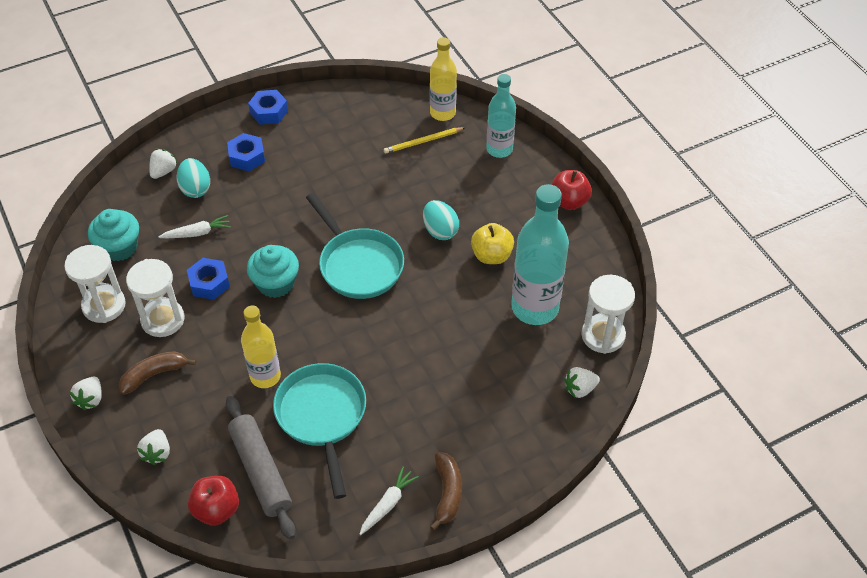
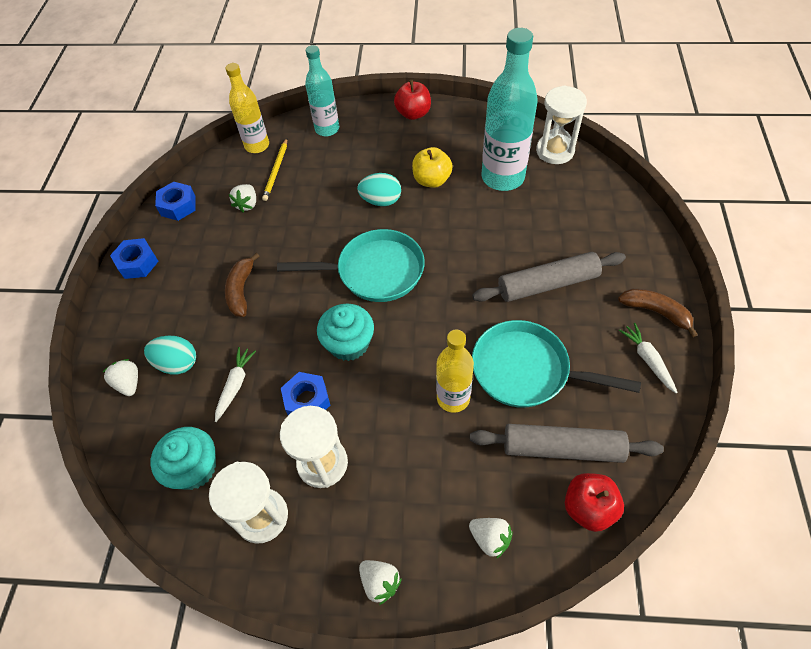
camera: 55 degrees left, 5 degrees up
brown banana [119,351,196,395] -> brown banana moved to [225,253,259,317]
blue nut [227,133,265,171] -> blue nut moved to [155,182,196,221]
white strawberry [564,367,600,398] -> white strawberry moved to [229,184,256,212]
none -> grey rolling pin [472,252,626,302]

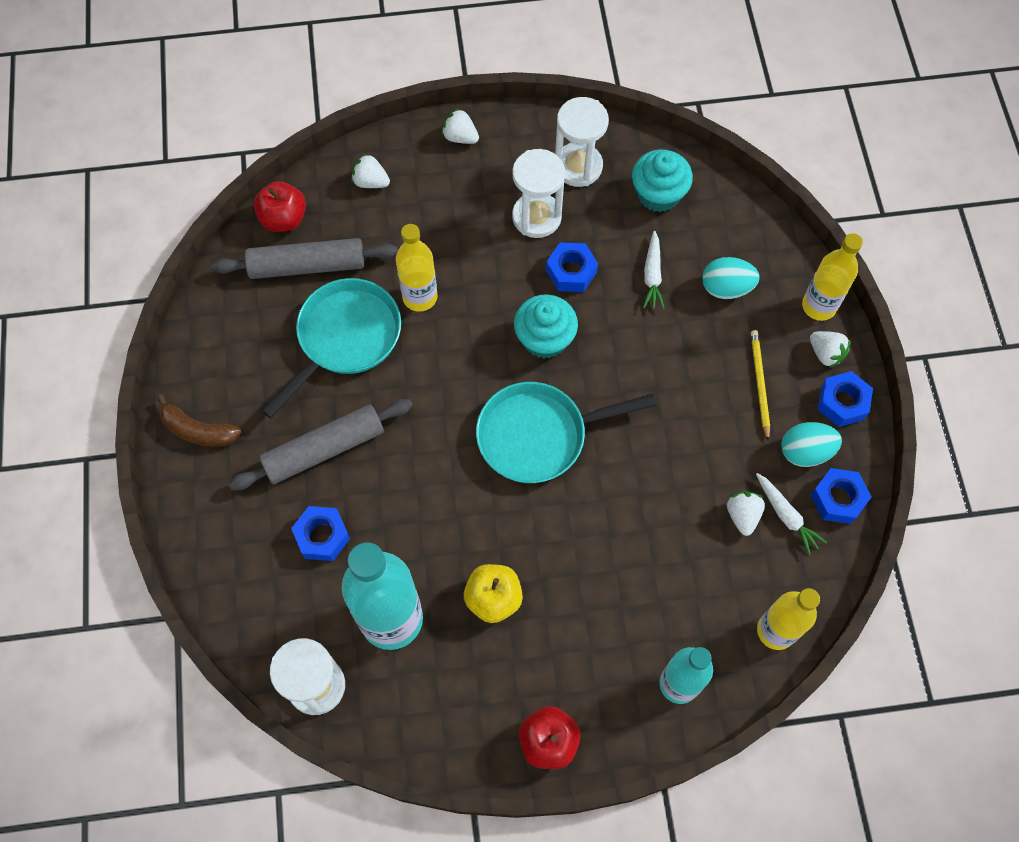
camera: 165 degrees right, 10 degrees up
white strawberry [103,359,138,396] -> white strawberry moved to [810,331,851,368]
brown banana [225,253,259,317] -> none
yellow pencil [262,138,287,201] -> yellow pencil moved to [751,330,770,441]
turquoise egg [357,173,401,206] -> turquoise egg moved to [781,422,842,467]
turquoise pan [472,320,641,408] -> turquoise pan turned 60 degrees counterclockwise [262,278,401,418]
white carrot [619,323,678,394] -> white carrot moved to [756,473,827,555]
none -> blue nut [291,506,350,561]
none -> yellow bottle [802,233,863,321]

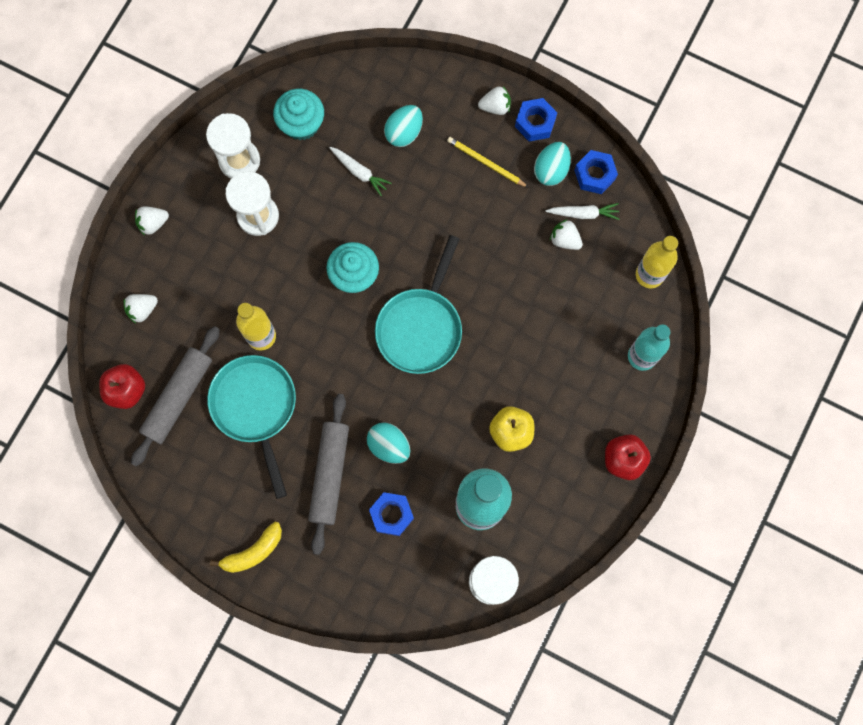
camera: 55 degrees left, 10 degrees up
brown banana [157,395,241,446] -> yellow banana [210,522,282,573]
blue nut [546,243,598,292] -> none
yellow bottle [802,233,863,321] -> none
none -> turquoise egg [367,423,410,464]

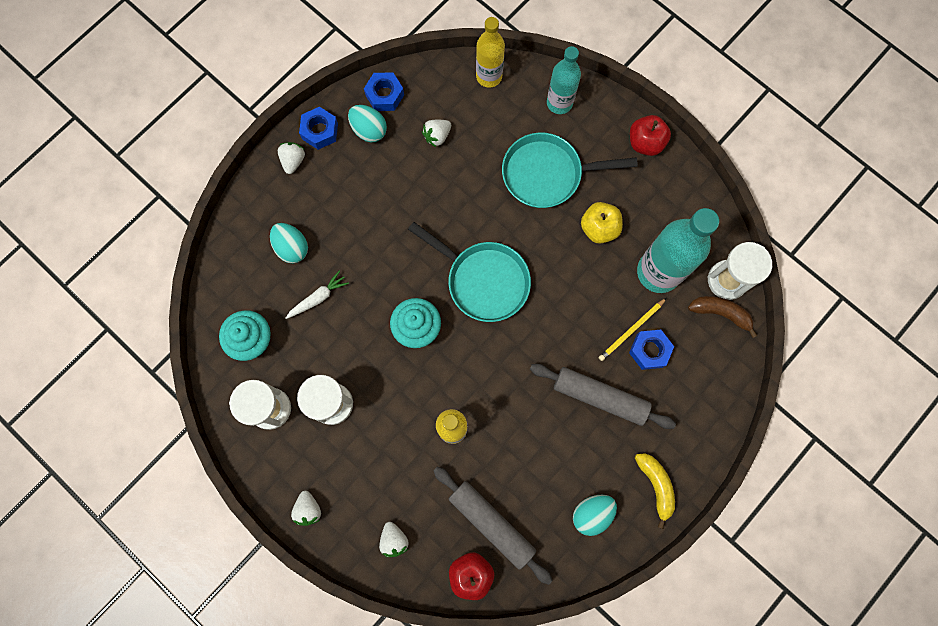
camera: 75 degrees left, 0 degrees up
turquoise pan [207,355,296,499] -> turquoise pan moved to [502,133,638,208]
turquoise egg [367,423,410,464] -> turquoise egg moved to [573,495,617,536]
yellow pencil [447,137,529,188] -> yellow pencil moved to [599,298,667,361]
white carrot [545,203,619,220] -> none
none -> brown banana [688,296,758,338]

